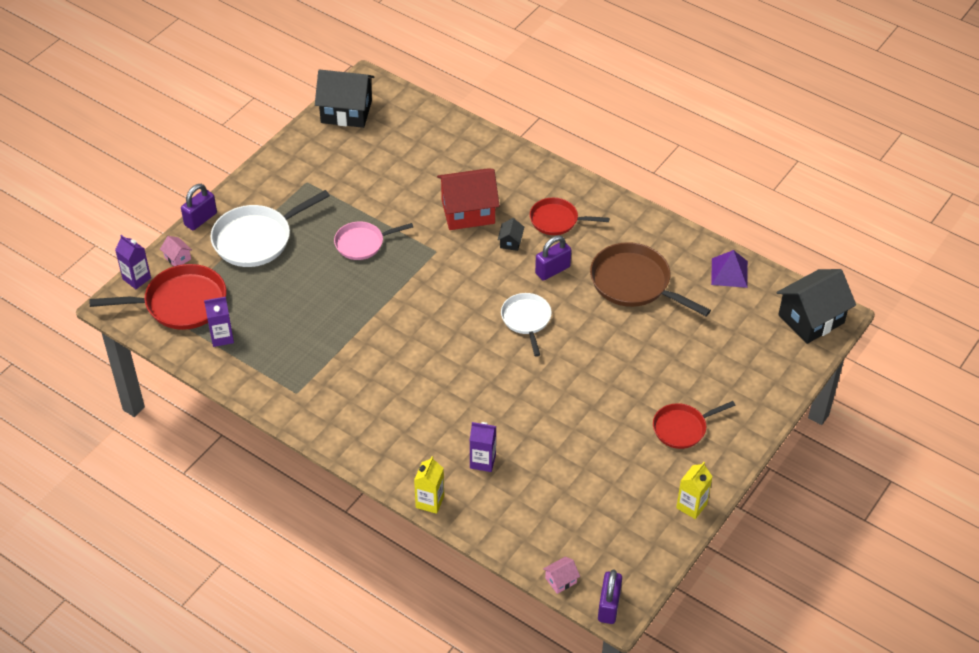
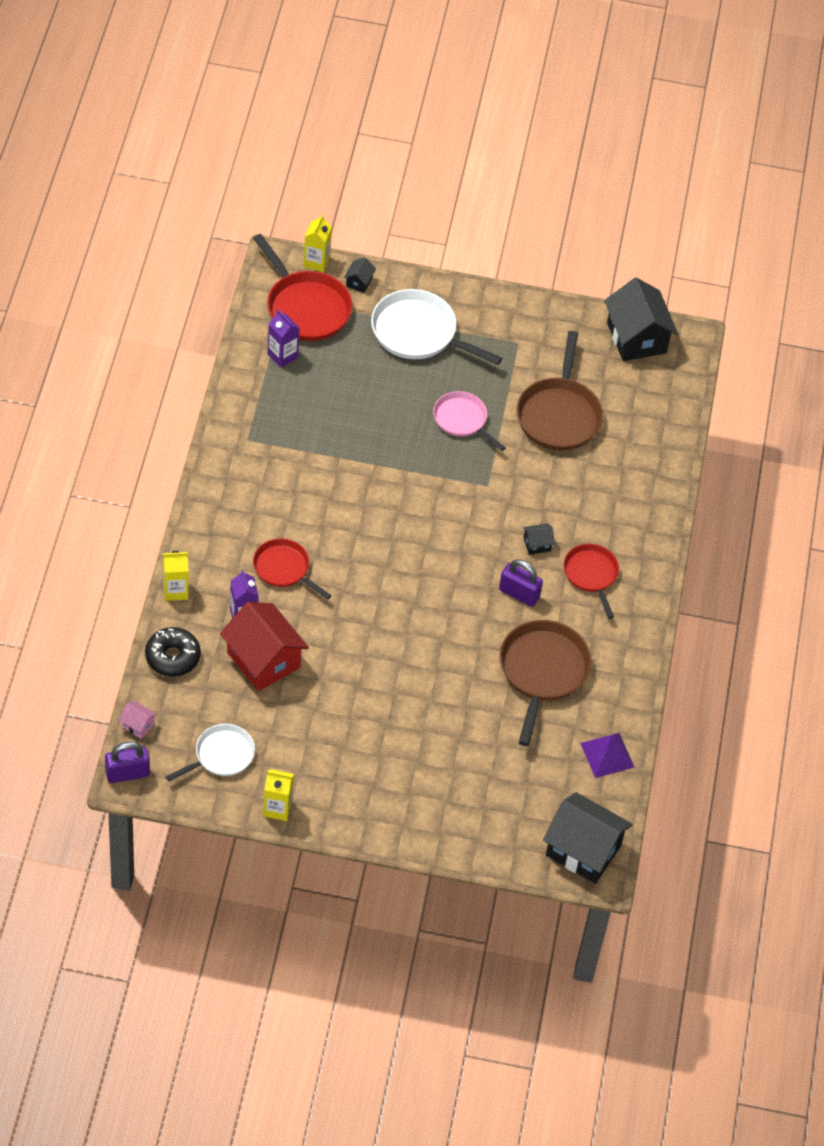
camera: 60 degrees right, 5 degrees up
purple carton [115,235,151,289] -> yellow carton [303,214,332,272]
pink house [160,236,192,266] -> black house [344,257,376,293]
purple padlock [181,184,217,230] -> none
red house [437,168,500,230] -> red house moved to [220,602,309,691]
white pan [501,293,552,357] -> white pan moved to [166,724,255,781]
red pan [653,401,736,449] -> red pan moved to [253,539,332,600]
none -> black donut [145,627,201,677]
none -> brown pan [517,331,603,451]

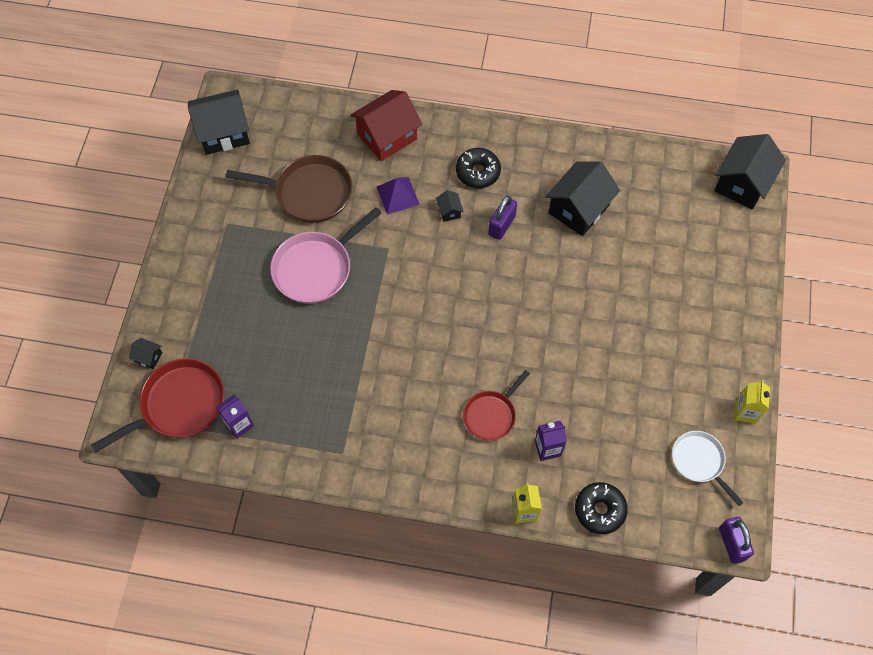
camera: 85 degrees left, 10 degrees up
pink house [119,701,157,739] -> none
red house [220,602,309,691] -> red house moved to [350,90,422,161]
yellow carton [303,214,332,272] -> none
white pan [371,289,502,365] -> none
pink pan [433,391,505,451] -> pink pan [270,207,382,304], size x1.61
brown pan [500,620,592,746] -> black house [545,162,620,236]
red pan [563,544,619,619] -> black donut [456,148,501,188]
purple pyramid [580,733,635,778] -> purple pyramid moved to [377,177,420,215]

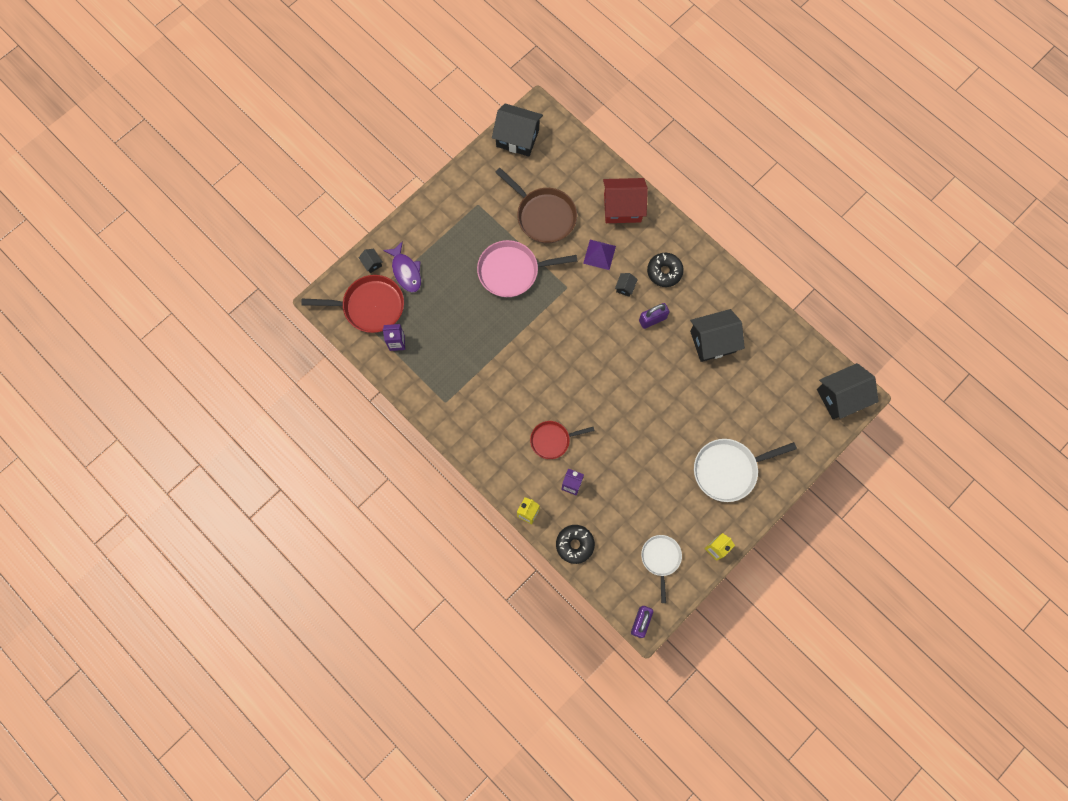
camera: 35 degrees right, 10 degrees up
none -> purple fish [383,241,421,293]
none -> white pan [694,439,797,502]

